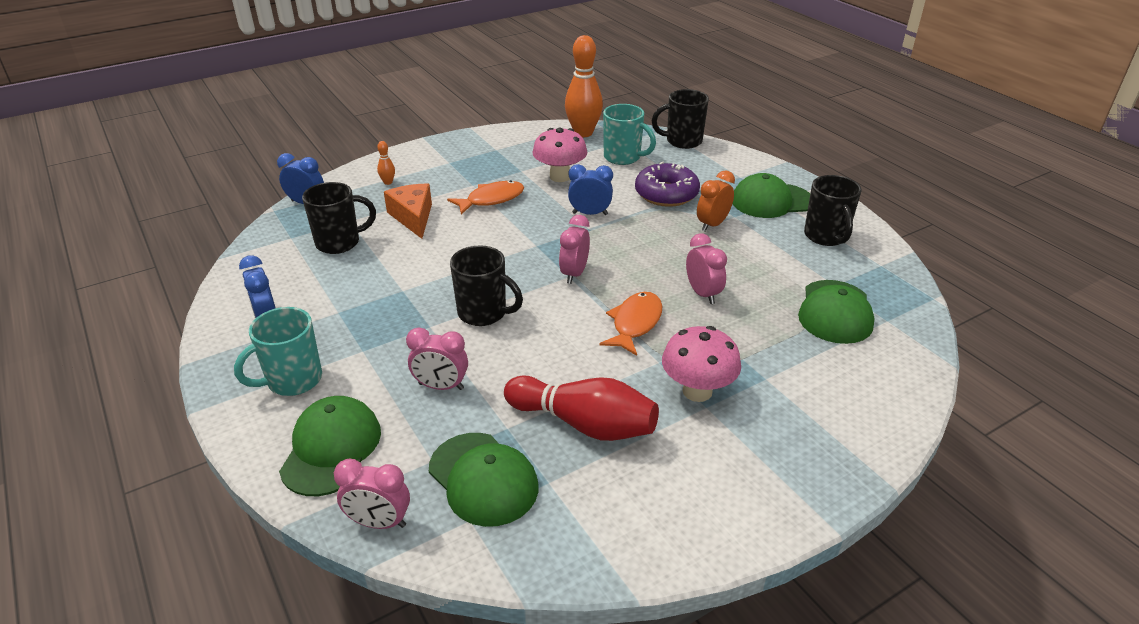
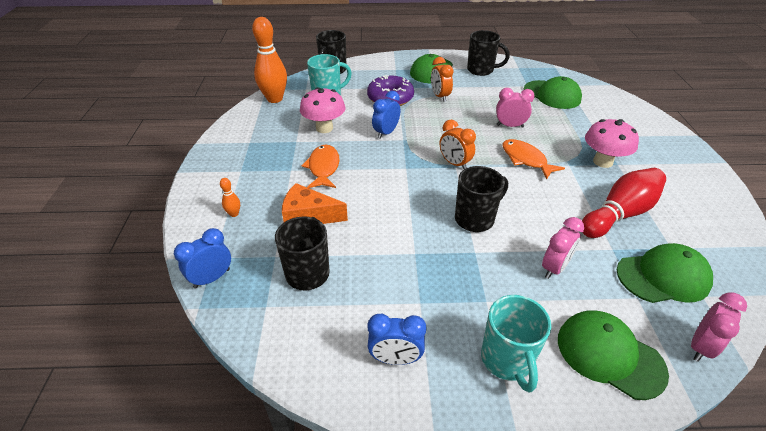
camera: 60 degrees left, 5 degrees up
pink clock [559,215,590,284] -> orange clock [440,120,476,169]

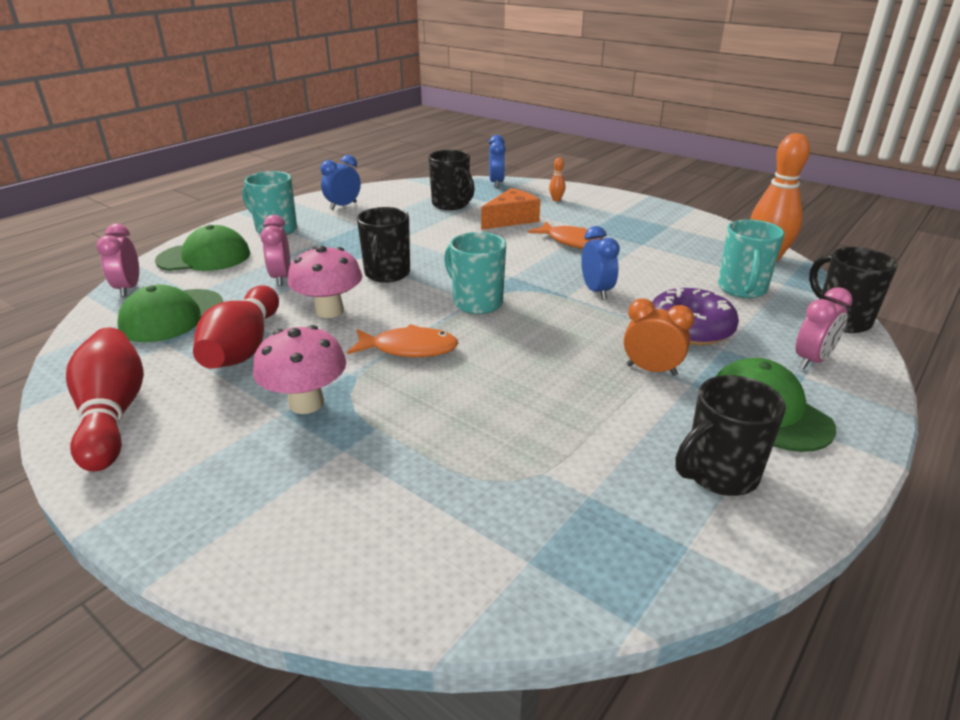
camera: 130 degrees right, 10 degrees down
pink mushroom [300,87,345,133] -> pink mushroom moved to [288,246,362,318]
orange clock [440,120,476,169] -> turquoise mug [444,232,506,314]
pink clock [496,88,535,127] -> pink clock moved to [795,287,853,369]
green cap [524,76,582,109] -> none
none -> red bowling pin [66,328,144,472]

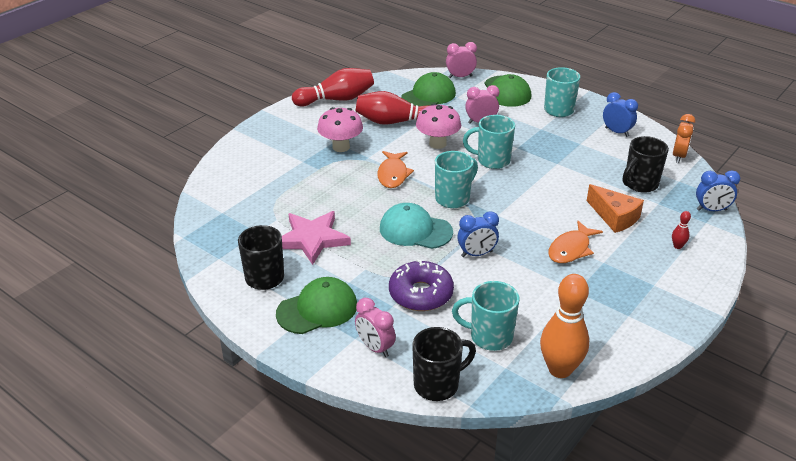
camera: 90 degrees right, 5 degrees up
green cap [117,284,223,342] -> green cap turned 105 degrees clockwise [401,72,456,106]
black mug [357,207,410,283] -> turquoise mug [463,115,515,169]
orange bowling pin [549,158,566,201] -> red bowling pin [672,211,691,249]
orange clock [624,299,694,376] -> orange clock moved to [673,114,695,163]
none -> pink star [282,211,351,265]
none -> turquoise cap [380,203,453,249]

